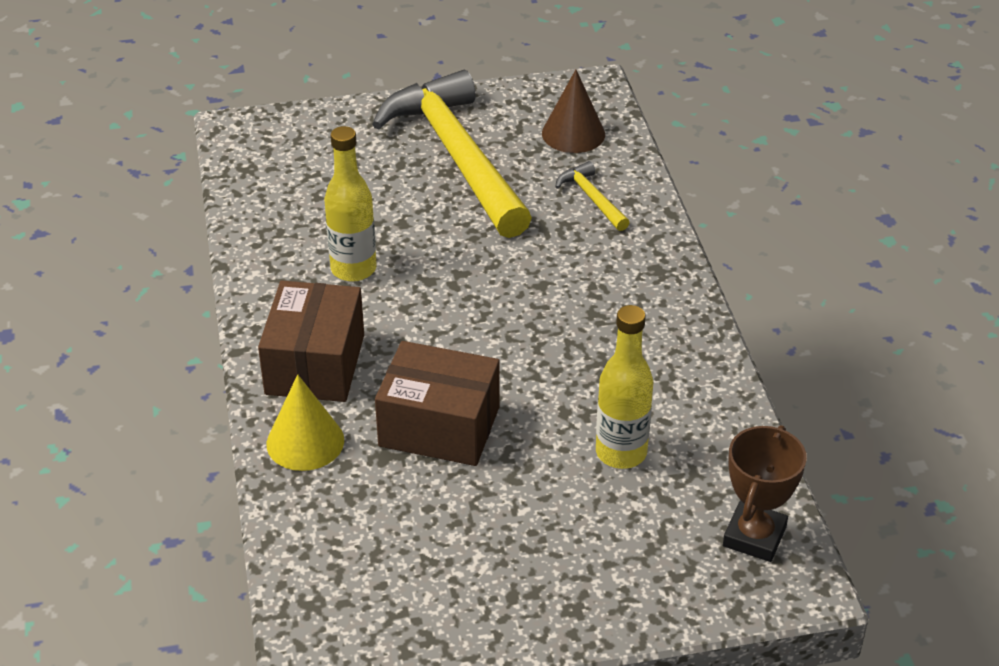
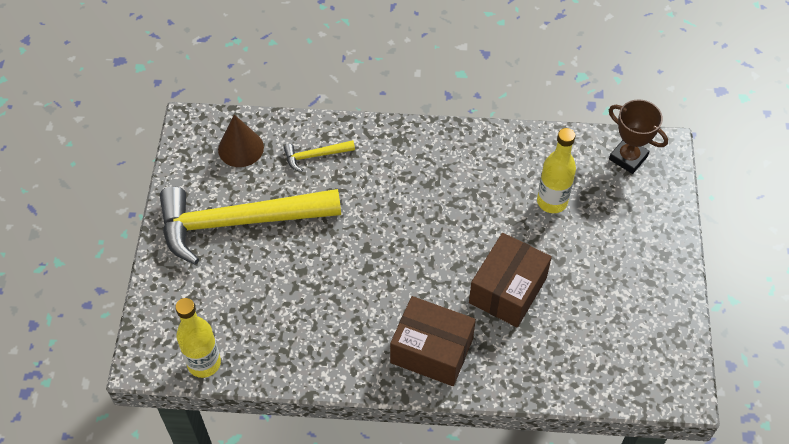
camera: 75 degrees left, 15 degrees up
yellow cone [267,374,344,471] -> none
yellow bottle [324,126,377,282] -> yellow bottle moved to [175,298,221,378]

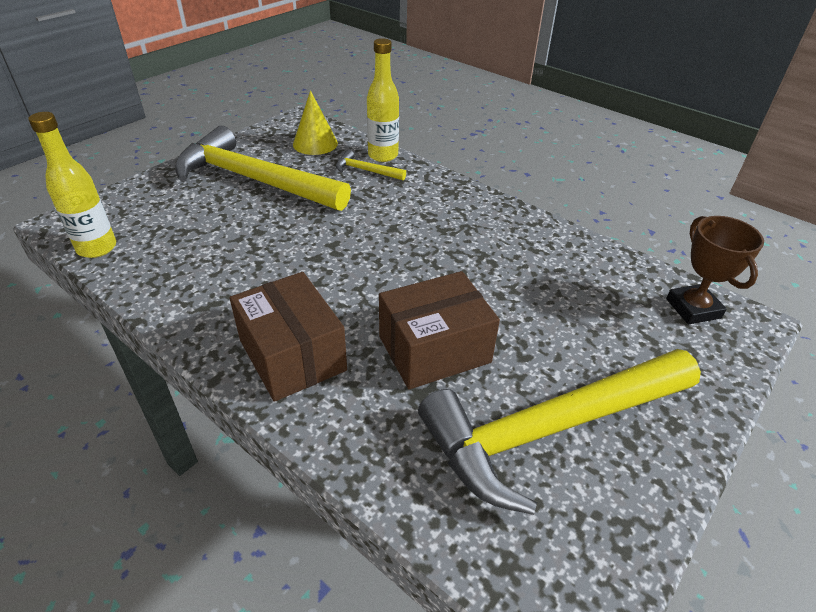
camera: 35 degrees right, 15 degrees down
brown cone [218,115,264,167] -> yellow cone [293,91,338,155]
yellow bottle [537,128,576,213] -> yellow bottle moved to [367,38,399,162]
none -> yellow hammer [418,349,701,515]

